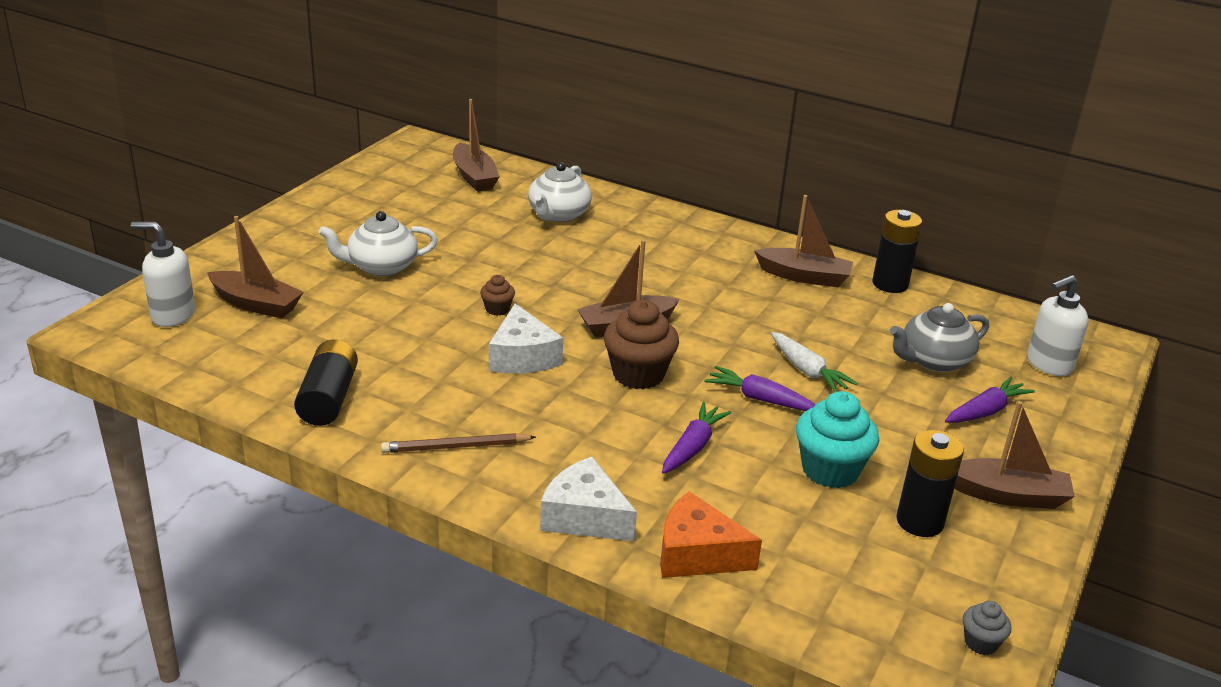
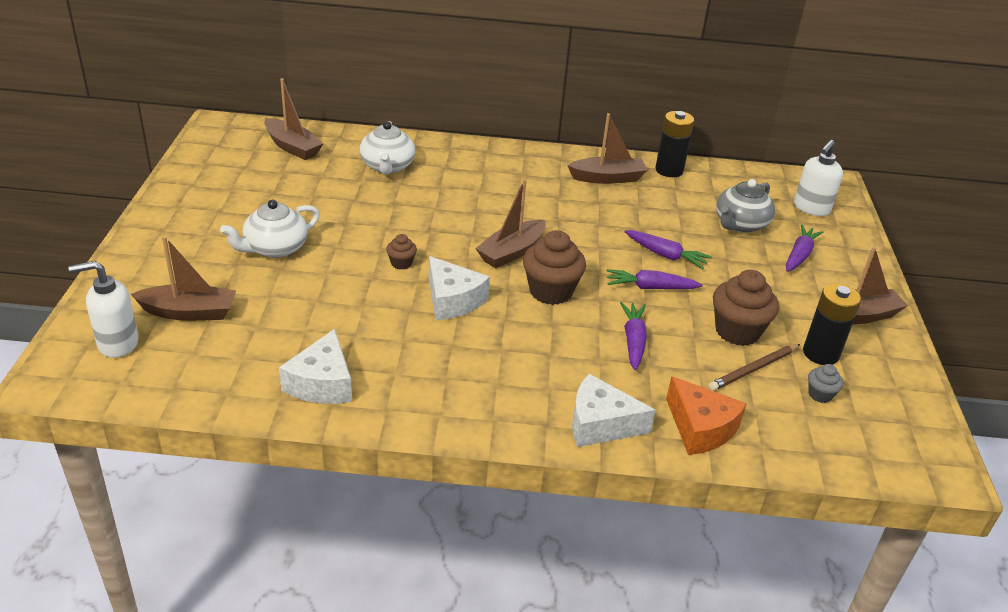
camera: 25 degrees left, 5 degrees up
black battery [294,340,358,426] -> white cheese [279,329,352,404]
brown pencil [381,433,536,453] -> brown pencil moved to [709,344,800,391]
orange cheese [660,491,762,578] -> orange cheese turned 120 degrees counterclockwise [666,376,747,455]
white carrot [771,332,858,392] -> purple carrot [624,230,712,269]
turquoise cupcake [796,391,879,488] -> brown cupcake [713,270,779,346]
grey cupcake [963,601,1011,655] -> grey cupcake moved to [808,364,843,403]

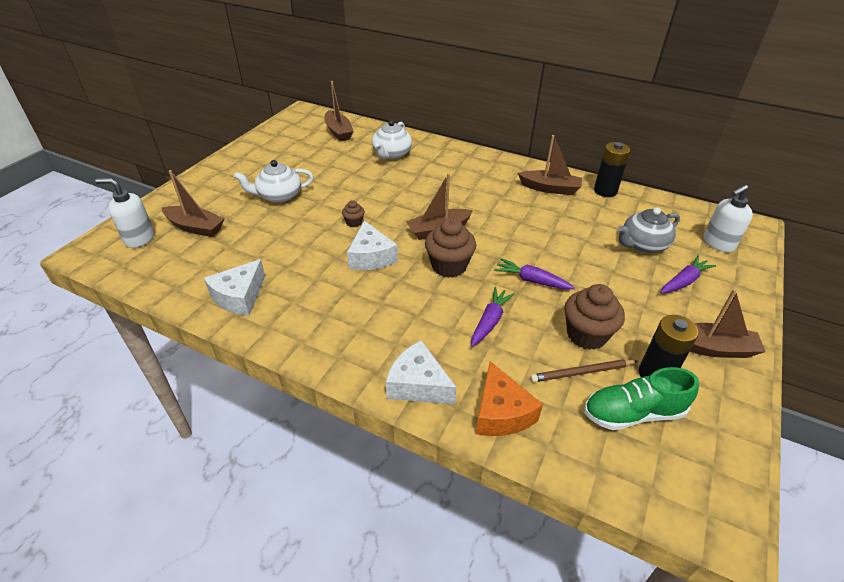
camera: 25 degrees right, 5 degrees up
purple carrot [624,230,712,269] -> none
grey cupcake [808,364,843,403] -> green shoe [584,367,699,430]

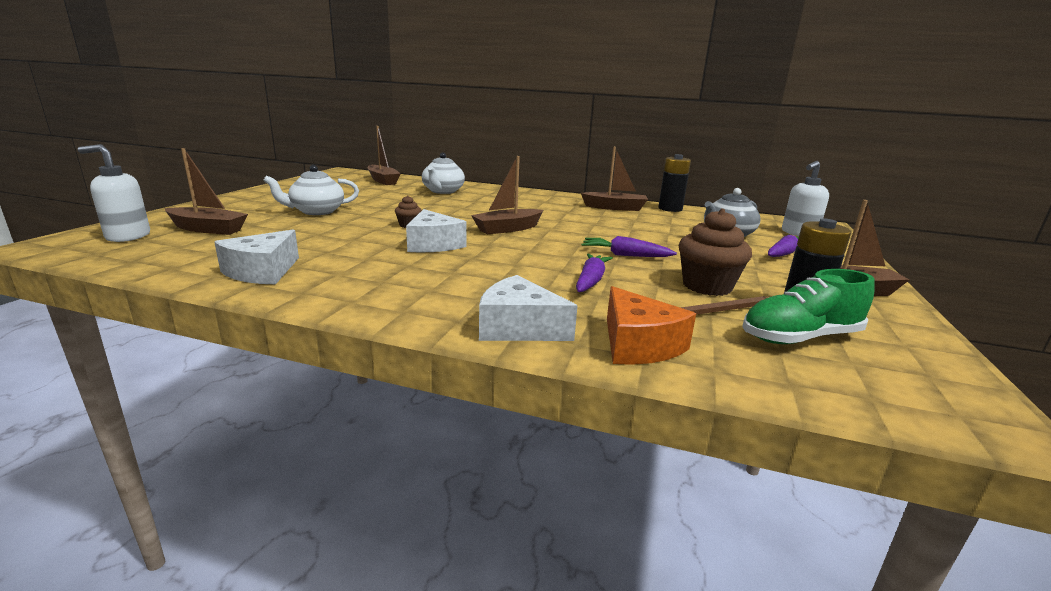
camera: 10 degrees left, 20 degrees down
brown cupcake [425,218,476,278] -> none

